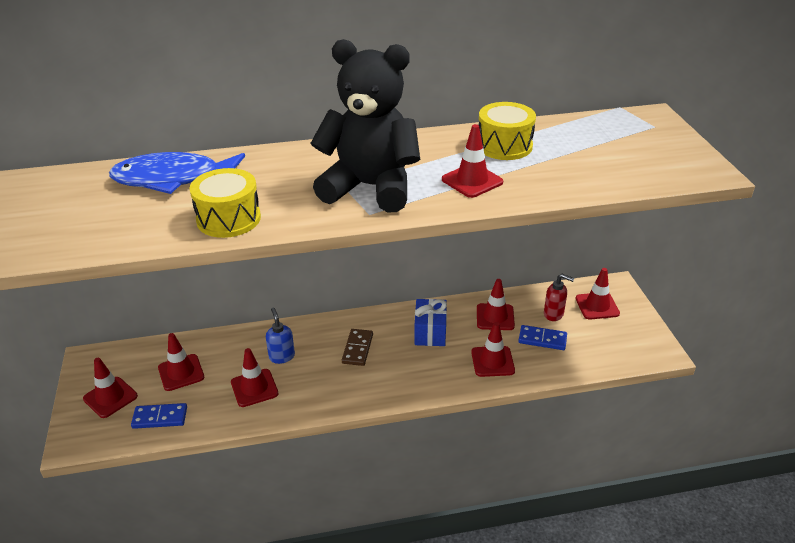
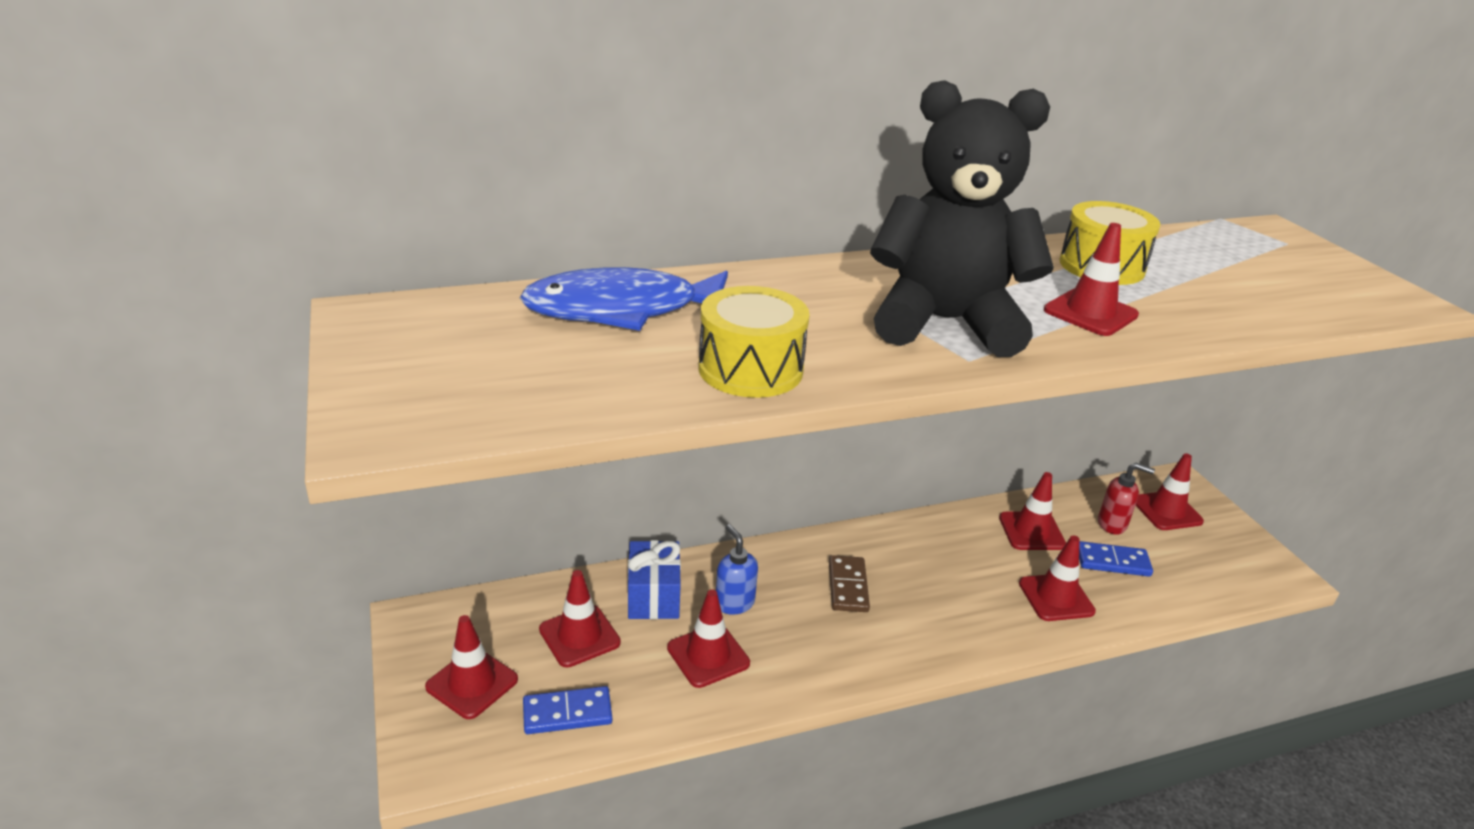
camera: 10 degrees left, 5 degrees down
blue gift [414,299,447,346] -> blue gift moved to [628,540,681,619]

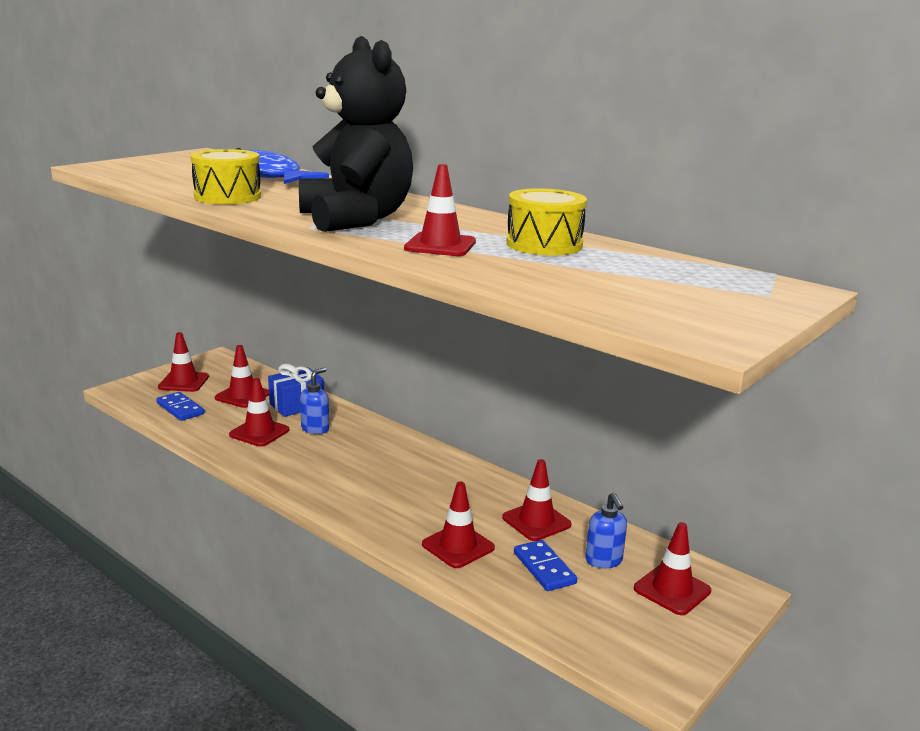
camera: 60 degrees right, 10 degrees down
brown domino [829,555,870,612] -> none
red soap dispenser [1098,463,1155,534] -> blue soap dispenser [585,492,627,568]

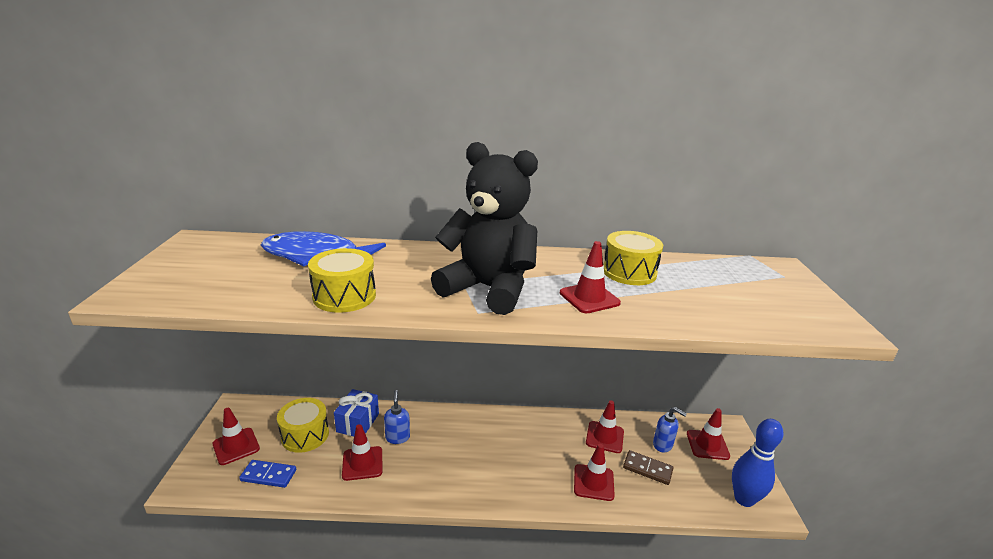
camera: 40 degrees left, 5 degrees up
red traffic cone [215,345,269,408] -> yellow drum [277,398,329,453]
blue domino [514,540,577,591] -> brown domino [623,450,673,485]
none -> blue bowling pin [732,419,784,507]

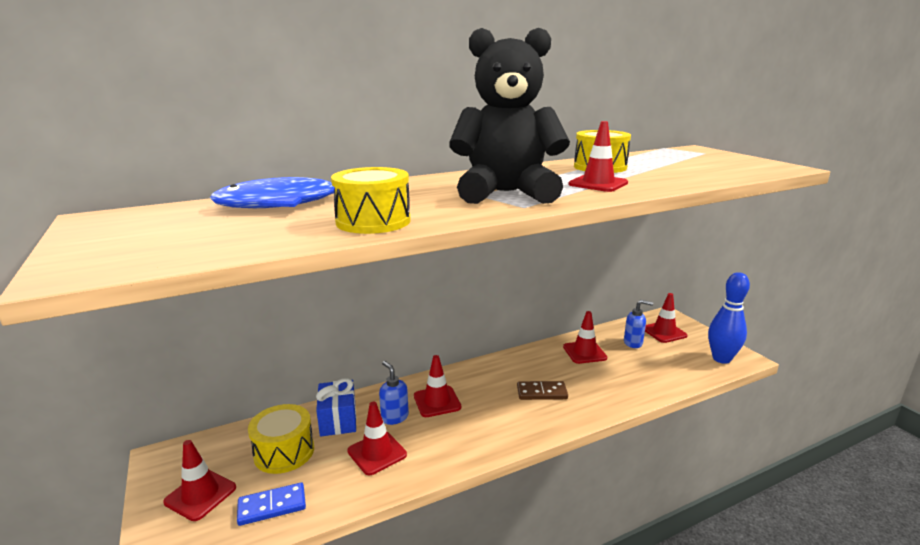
camera: 25 degrees left, 5 degrees down
red traffic cone [574,444,615,501] -> red traffic cone moved to [414,355,461,417]
brown domino [623,450,673,485] -> brown domino moved to [517,381,568,400]

